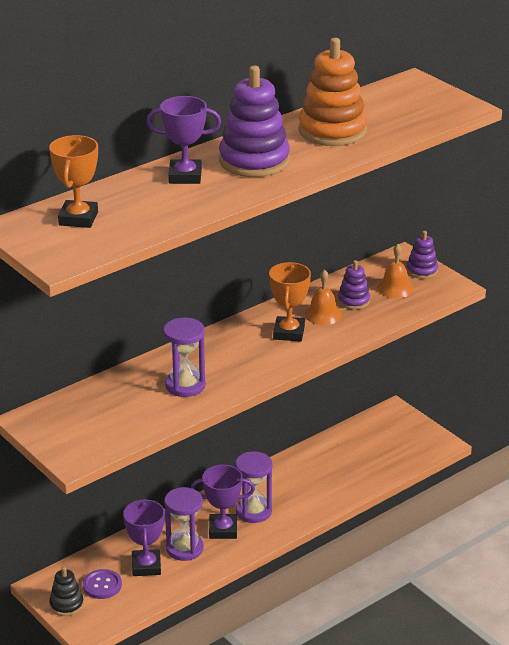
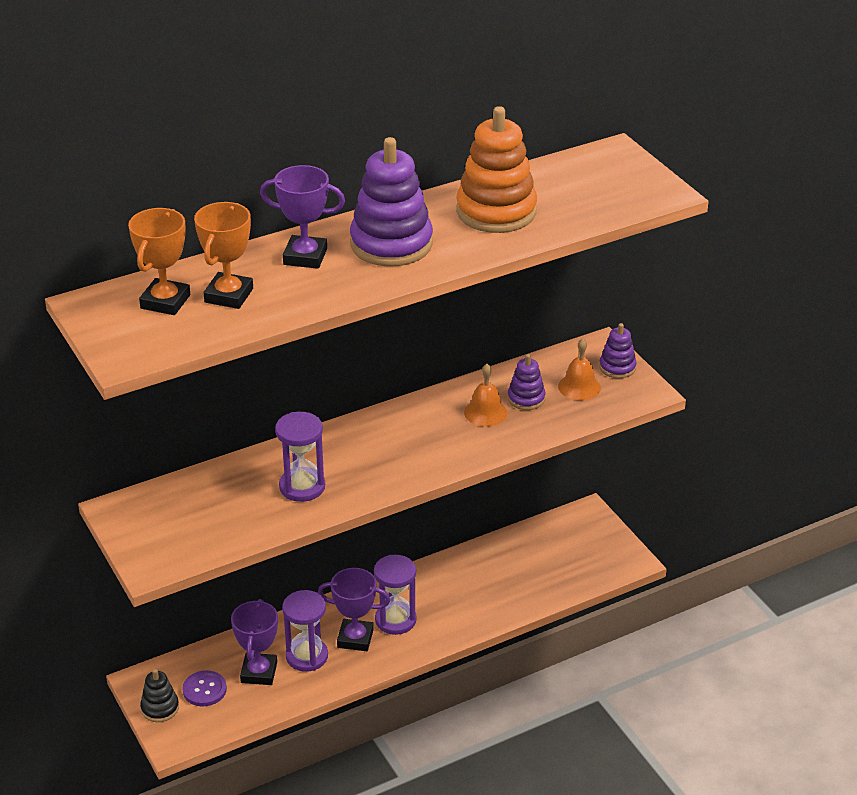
camera: 10 degrees right, 5 degrees up
orange trophy [269,262,311,342] -> orange trophy moved to [194,202,253,309]

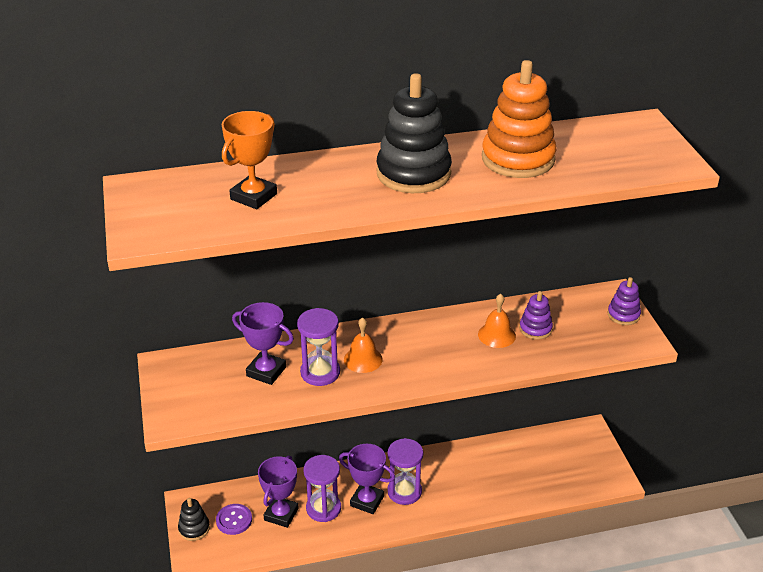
camera: 15 degrees right, 0 degrees up
orange trophy [128,208,190,315] -> none
purple trophy [260,165,345,269] -> purple trophy moved to [232,302,294,385]
purple stacking toy [350,137,433,267] -> black stacking toy [377,73,452,193]
orange bell [558,339,601,400] -> orange bell moved to [344,317,383,373]

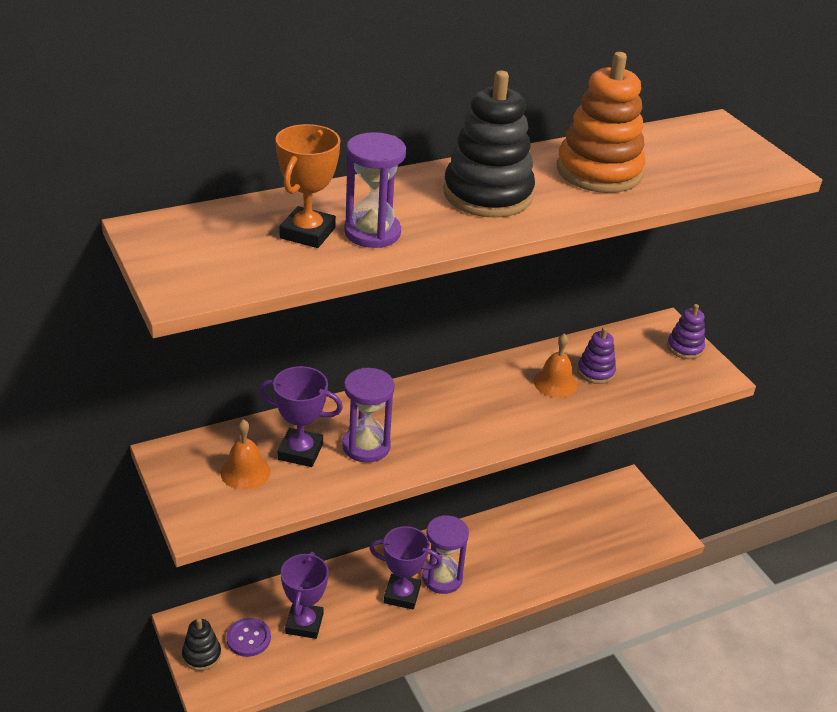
camera: 15 degrees left, 0 degrees up
purple hourglass [304,455,341,522] -> purple hourglass moved to [344,132,406,248]
orange bell [344,317,383,373] -> orange bell moved to [221,419,271,490]

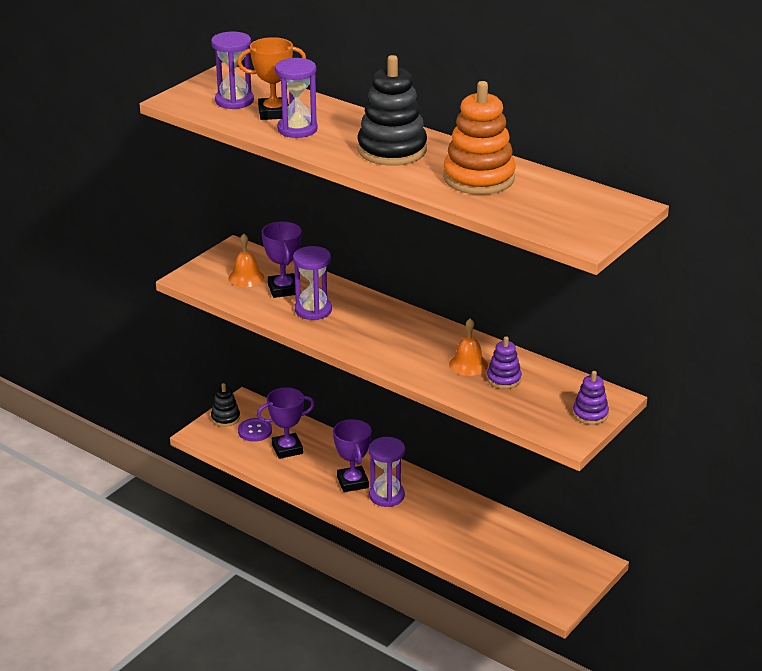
camera: 65 degrees right, 5 degrees down
none -> purple hourglass [211,32,254,109]

